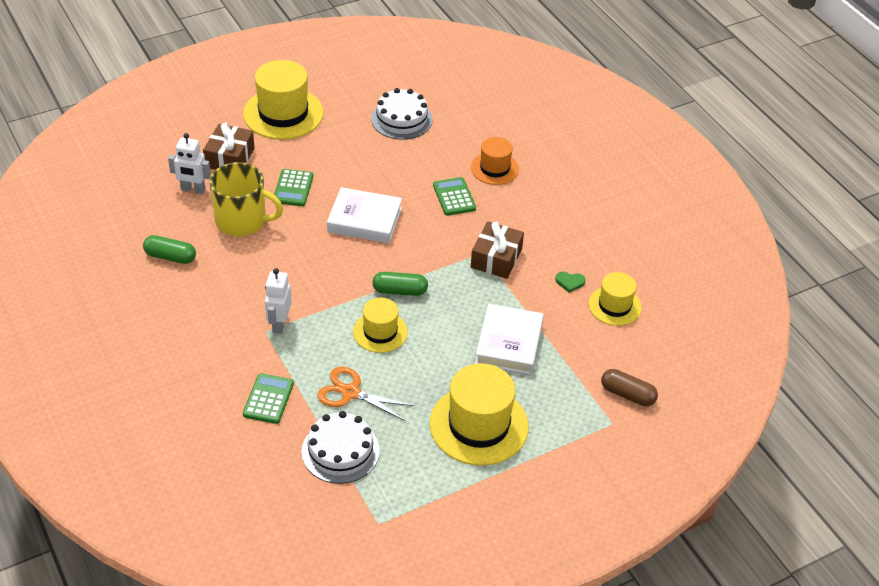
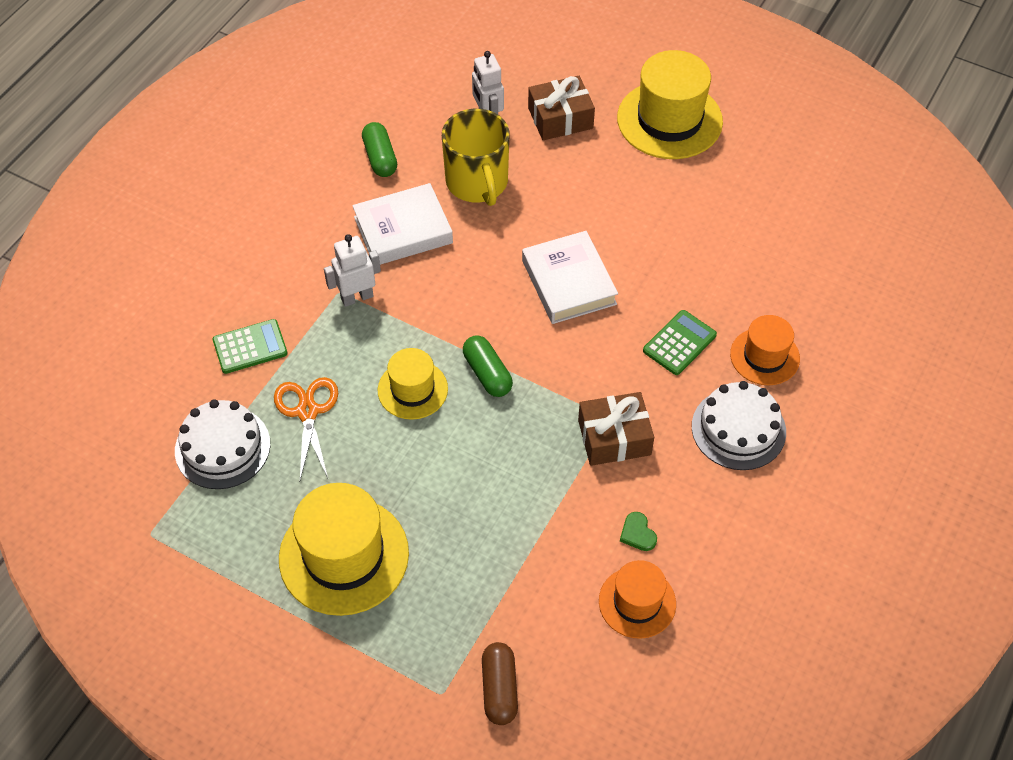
camera: 60 degrees right, 10 degrees up
green calculator [274,169,313,206] -> none
white cake [371,88,433,140] -> white cake moved to [692,381,786,470]
white book [475,304,544,374] -> white book moved to [352,183,453,265]
yellow hat [588,272,642,326] -> orange hat [599,560,676,639]

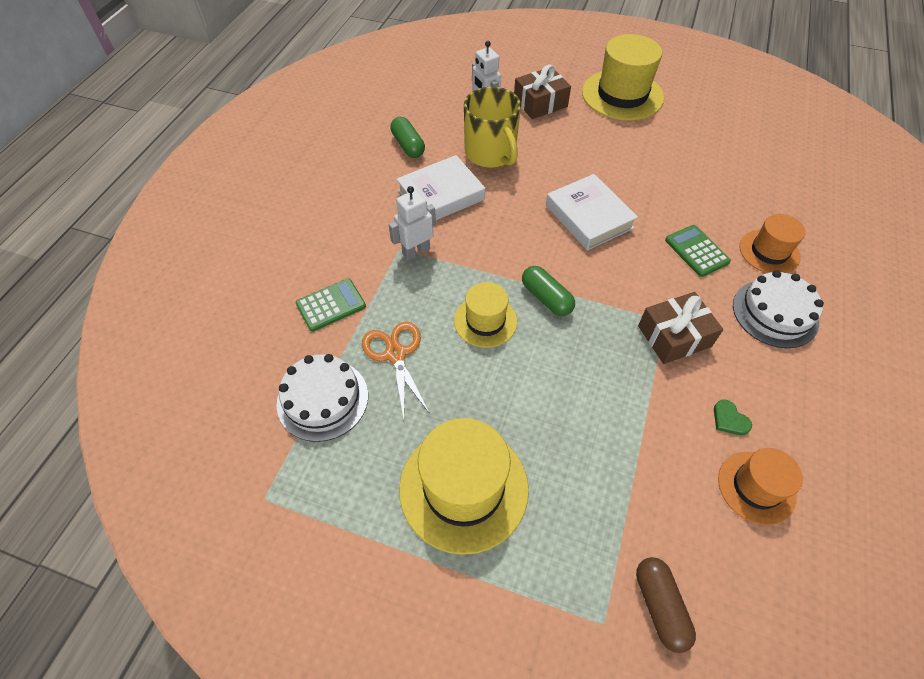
camera: 10 degrees left, 0 degrees up
green calculator [643,310,717,375] -> green calculator turned 60 degrees counterclockwise [665,225,731,277]

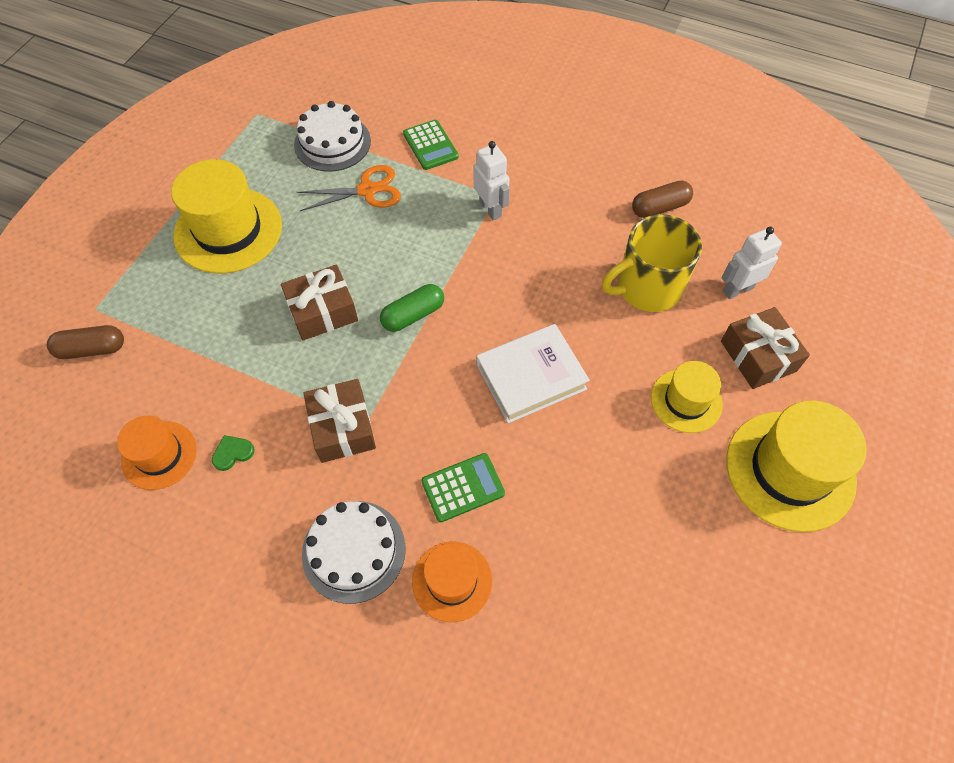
camera: 95 degrees right, 5 degrees up
green capsule [390,117,425,158] -> brown capsule [632,181,693,218]
white book [397,155,485,220] -> none
yellow hat [454,282,517,348] -> yellow hat moved to [651,361,723,433]
none -> brown gift [281,265,358,341]

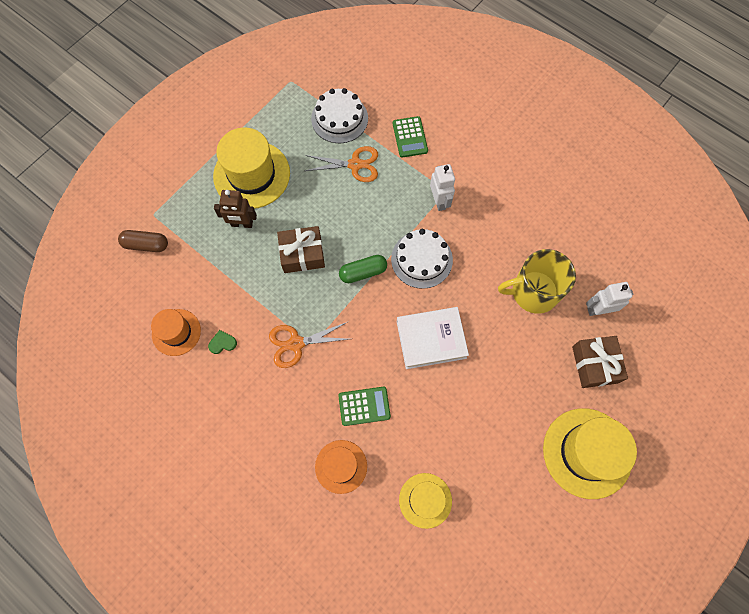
camera: 15 degrees right, 10 degrees up
white cake [302,501,406,604] -> white cake moved to [391,229,453,289]
brown gift [303,379,376,463] -> orange scissors [269,322,349,368]
brown capsule [632,181,693,218] -> none
yellow hat [651,361,723,433] -> yellow hat moved to [399,473,452,529]
none -> brown robot [214,190,257,228]

